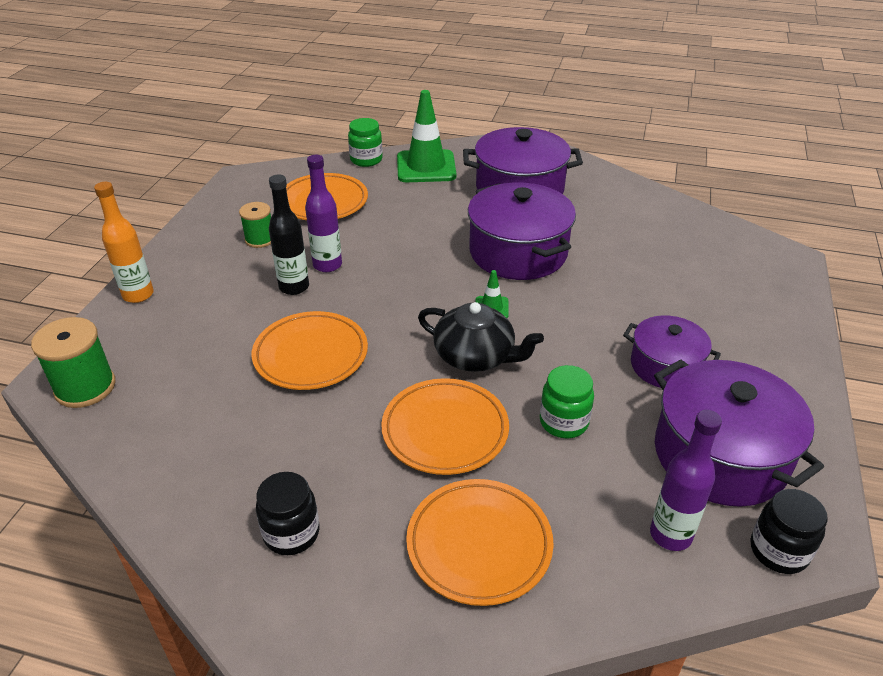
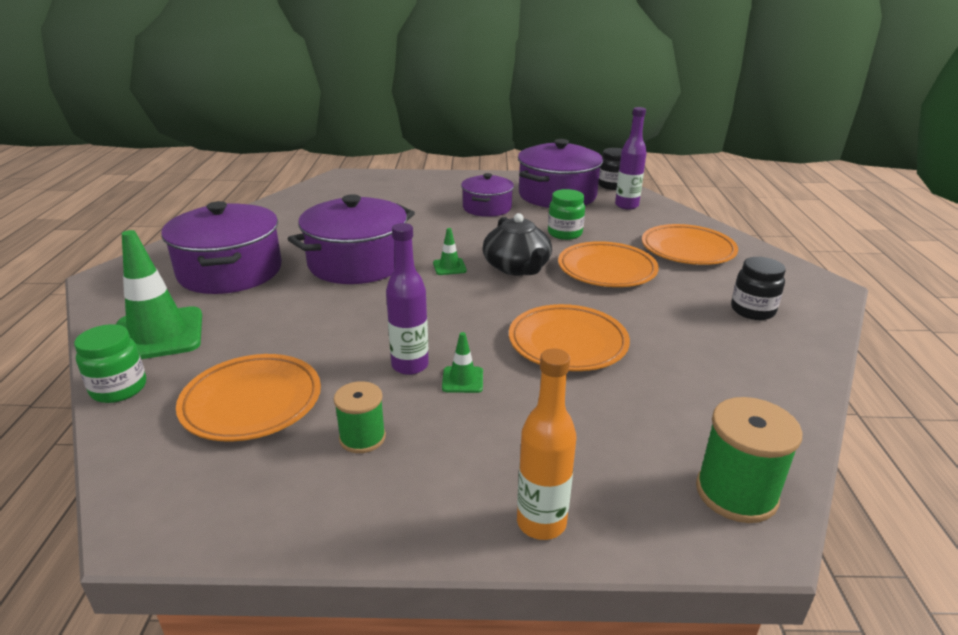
camera: 105 degrees left, 10 degrees down
black bottle [269,174,309,295] -> green traffic cone [442,332,483,393]
black teapot [418,302,544,372] -> black teapot turned 150 degrees clockwise [483,213,552,275]

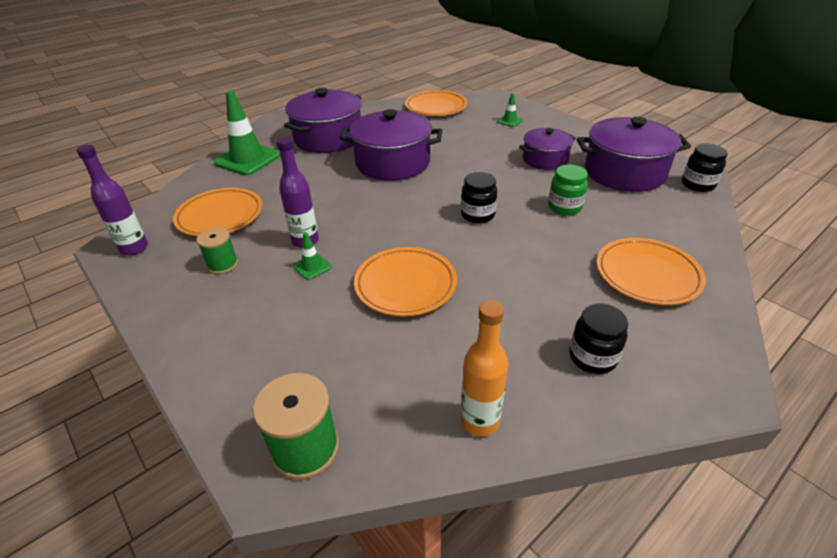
camera: 50 degrees right, 10 degrees up
green jar [74,324,146,403] -> none
green traffic cone [433,228,467,275] -> green traffic cone moved to [497,93,523,127]
black teapot [483,213,552,275] -> black jar [461,172,497,223]
orange bottle [517,349,577,540] -> orange bottle moved to [461,300,508,437]
orange plate [558,241,659,287] -> orange plate moved to [405,90,468,116]
purple bottle [615,107,647,210] -> purple bottle moved to [76,145,148,256]

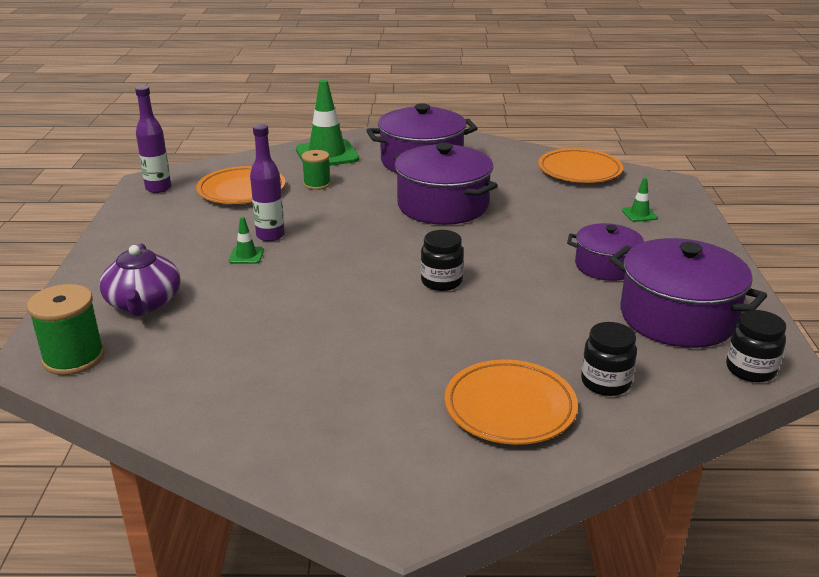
camera: 40 degrees right, 10 degrees down
green spool [197,227,238,274] -> green spool moved to [302,150,331,190]
orange plate [354,247,457,317] -> none
orange bottle [461,300,508,437] -> none
green jar [548,164,588,215] -> none
black jar [570,303,628,374] -> black jar moved to [581,322,637,396]
none -> purple teapot [99,243,181,316]

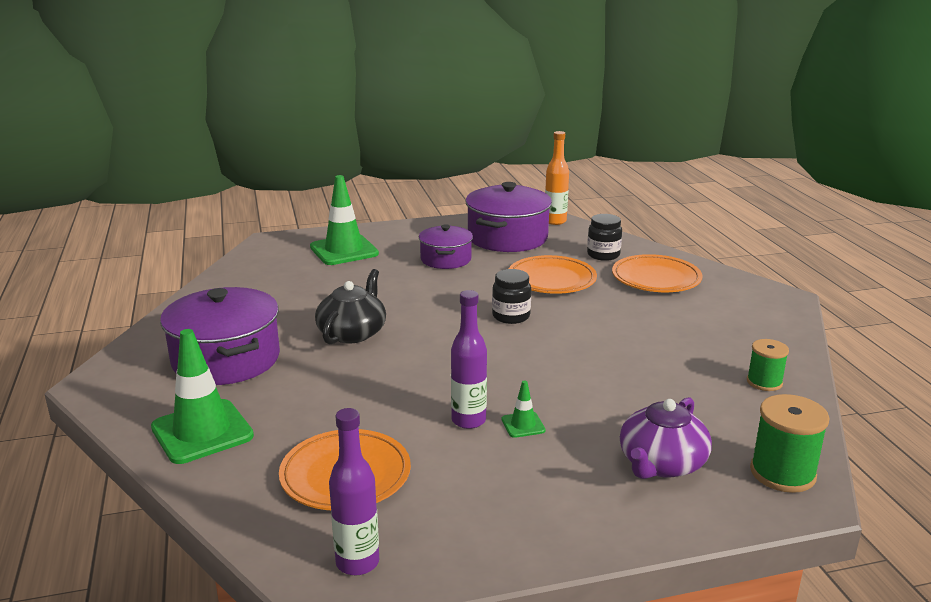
camera: 105 degrees left, 5 degrees down
purple teapot [99,243,181,316] -> purple teapot turned 150 degrees clockwise [620,397,712,479]
green spool [302,150,331,190] -> green spool moved to [747,339,789,391]
purple pot [393,142,498,225] -> black teapot [315,269,386,344]
orange plate [538,148,623,183] -> orange plate moved to [509,255,597,294]
green traffic cone [622,178,658,222] -> green traffic cone [310,175,379,265], size x2.22
black jar [726,310,786,382] -> orange bottle [545,131,569,225]

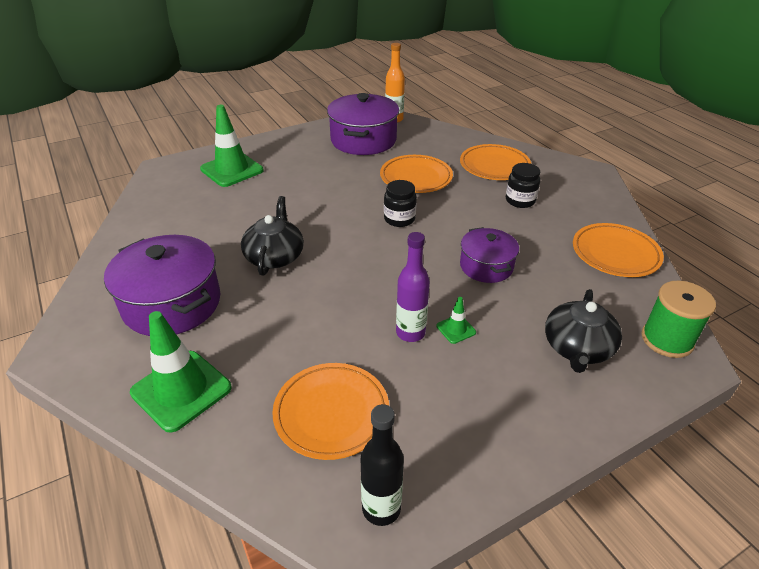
camera: 15 degrees left, 15 degrees up
purple bottle [329,408,379,575] -> black bottle [361,404,404,526]
purple pot [419,224,473,269] -> purple pot moved to [460,227,519,283]
black jar [587,214,622,261] -> black jar moved to [506,163,540,208]
purple teapot [620,397,712,479] -> black teapot [545,289,622,373]
green spool [747,339,789,391] -> orange plate [573,223,664,277]

